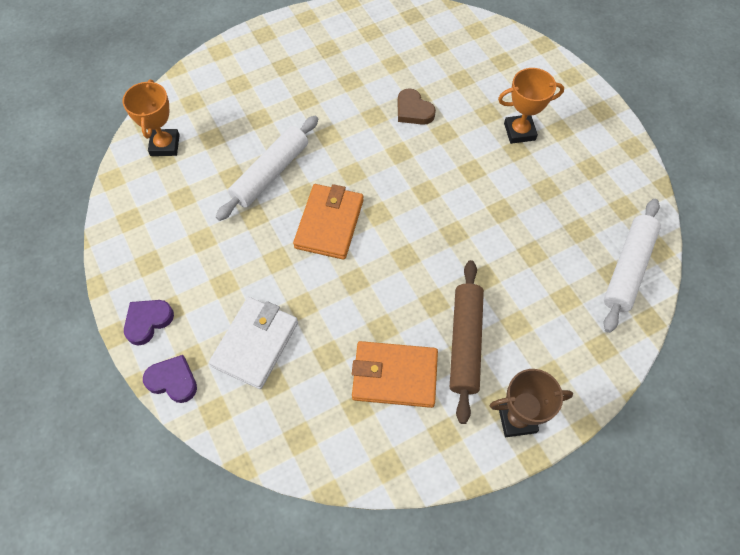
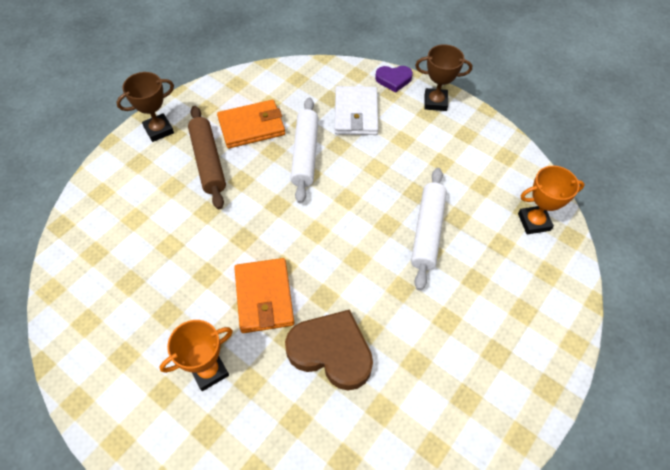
camera: 155 degrees right, 5 degrees down
orange trophy [123,80,180,156] -> orange trophy turned 75 degrees counterclockwise [518,166,585,234]
purple heart [124,300,174,346] -> brown trophy [415,44,472,111]
orange wallet [293,184,364,260] -> orange wallet moved to [234,258,294,333]
brown heart [397,88,436,125] -> brown heart [285,309,373,390], size x1.78
white rolling pin [603,199,661,333] -> white rolling pin moved to [291,97,319,203]

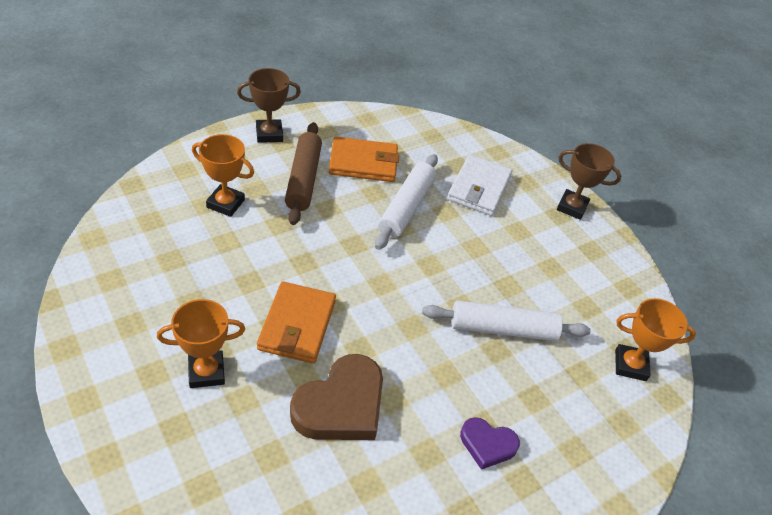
camera: 15 degrees right, 10 degrees down
brown heart [285,309,373,390] -> brown heart turned 90 degrees clockwise [290,354,383,440]
purple heart [375,66,413,92] -> purple heart moved to [460,417,520,470]
white rolling pin [411,168,447,291] -> white rolling pin turned 60 degrees clockwise [422,301,591,341]
none -> orange trophy [192,134,254,217]

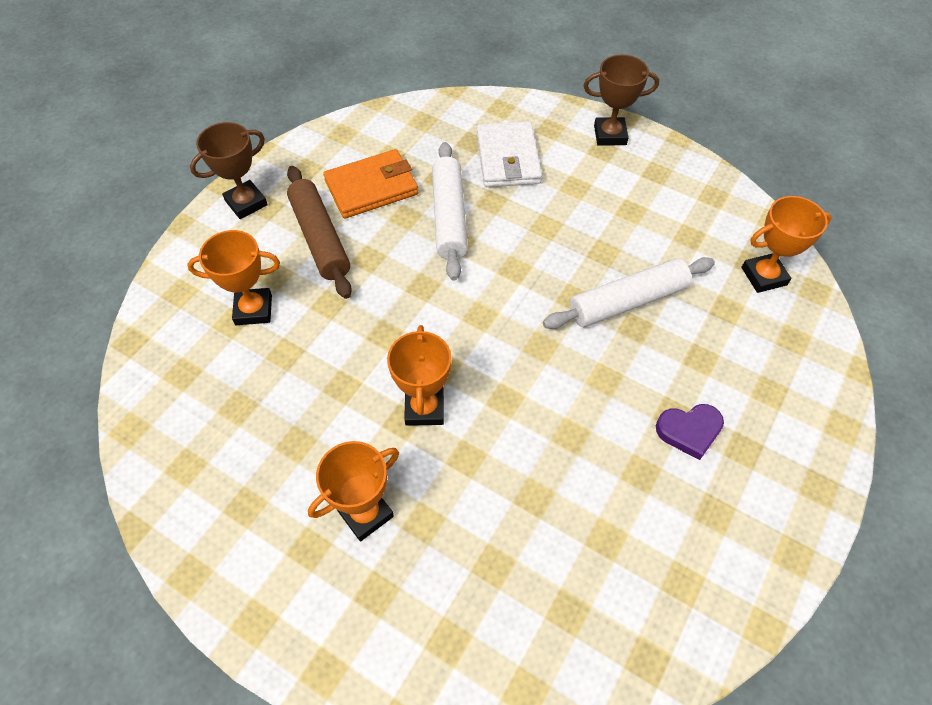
camera: 20 degrees left, 10 degrees up
orange wallet [257,281,336,363] -> orange trophy [387,325,451,426]
brown heart [290,354,383,440] -> none

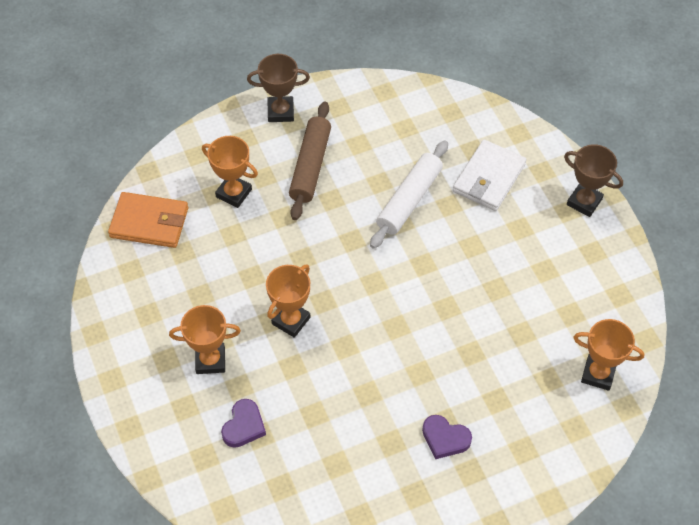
camera: 35 degrees right, 0 degrees up
orange wallet [323,149,418,219] -> orange wallet moved to [108,192,188,248]
white rolling pin [543,257,715,329] -> none
none -> purple heart [221,399,266,448]

